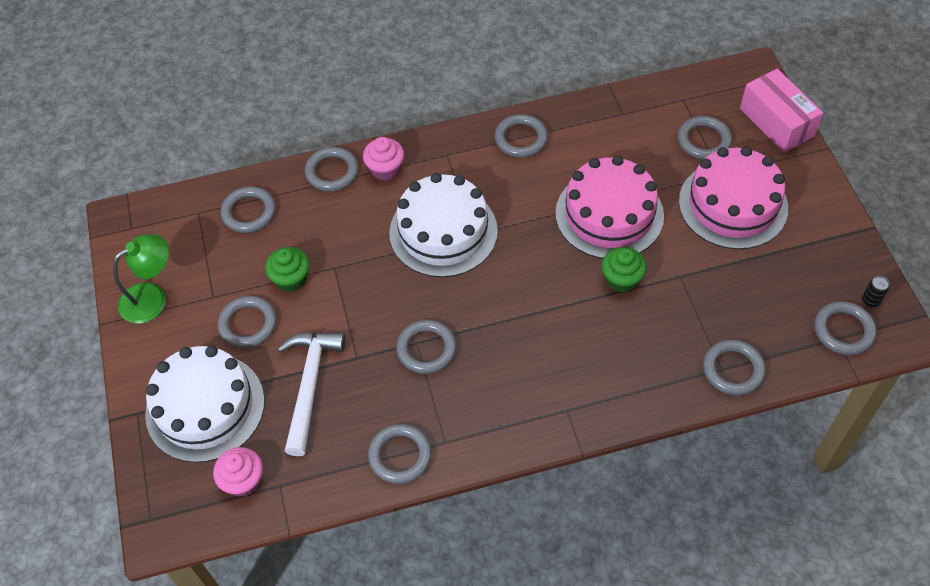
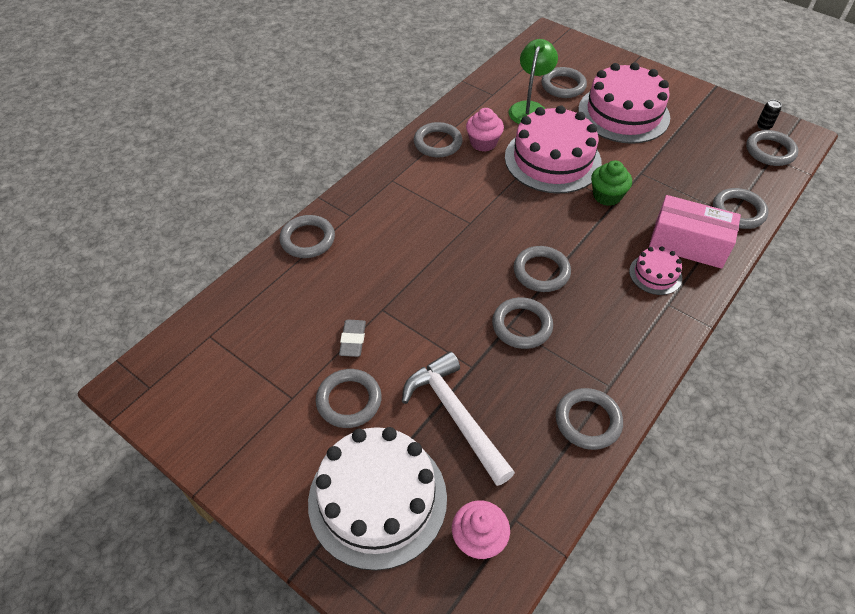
camera: 40 degrees left, 5 degrees down
green lamp [113,234,169,324] -> green lamp moved to [508,39,558,124]
grey ring [221,186,276,233] -> grey ring moved to [514,246,571,292]
green cupcake [265,247,309,292] -> grey eraser [339,319,366,357]
pink cupcake [363,137,404,181] -> pink cupcake moved to [466,108,504,152]
white cake [389,173,498,277] -> none
pink box [740,69,823,153] -> pink box moved to [649,195,741,269]
none -> pink cake [629,246,682,295]

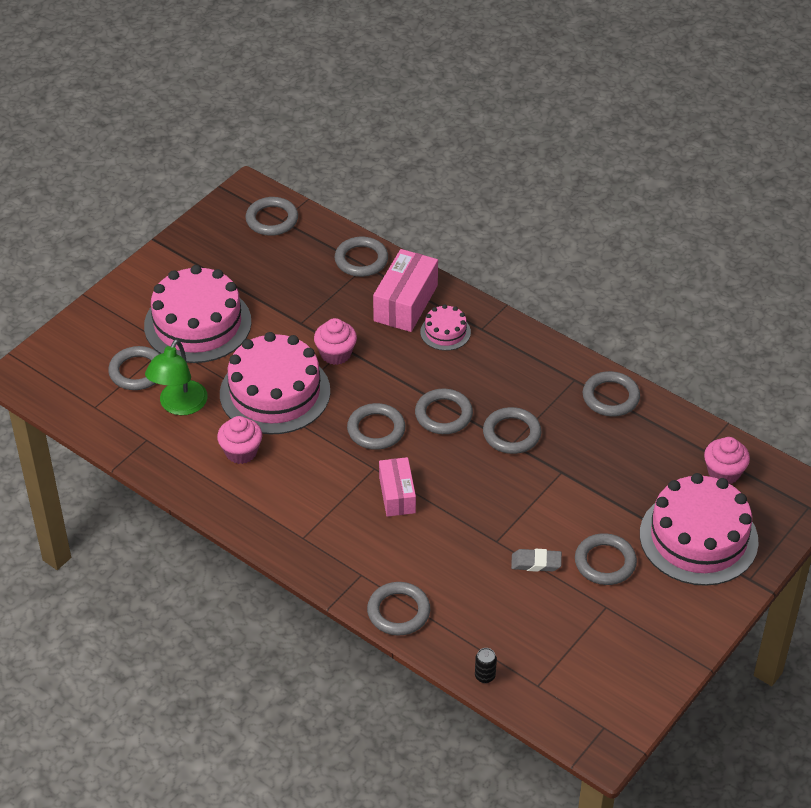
camera: 90 degrees left, 5 degrees down
white cake [308,427,447,571] -> pink cake [640,473,759,586]
white hammer [402,351,515,486] -> none
grey ring [414,122,462,157] -> grey ring moved to [347,403,405,450]
green lamp [508,39,558,124] -> green lamp turned 90 degrees counterclockwise [145,339,208,415]
green cupcake [591,160,632,206] -> pink cupcake [314,318,357,365]
black can [757,100,782,130] -> black can moved to [475,648,497,683]
none -> pink box [379,457,416,517]

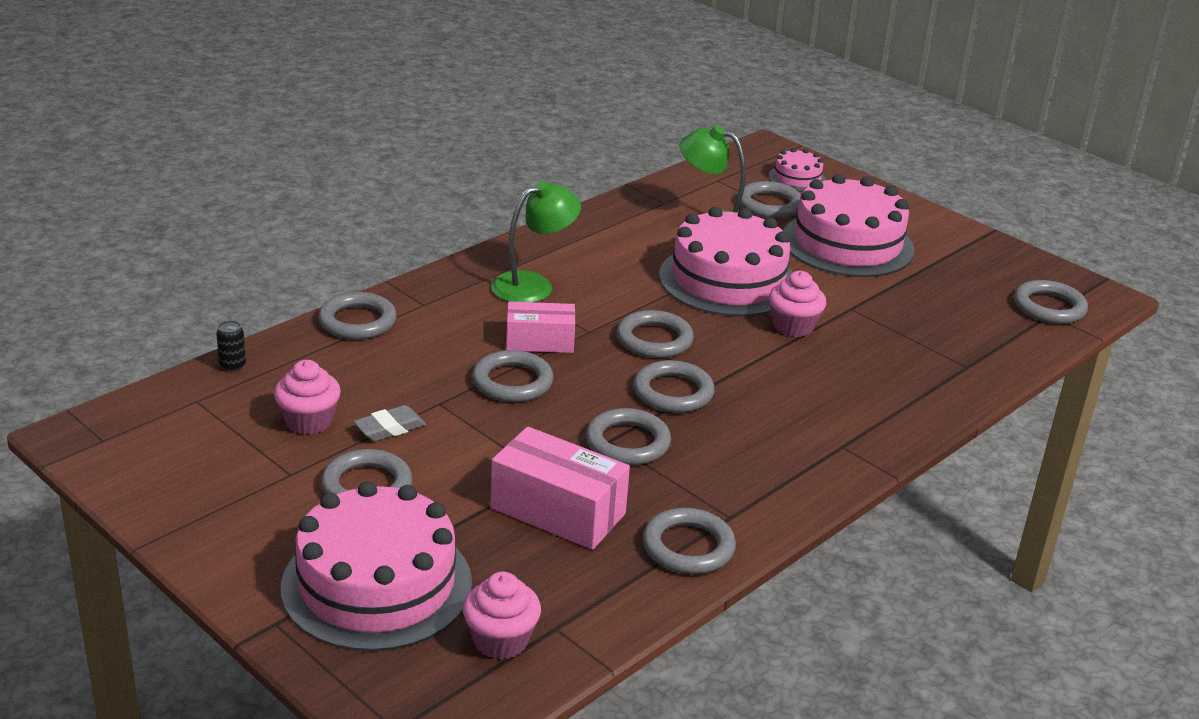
camera: 95 degrees right, 15 degrees down
pink cupcake [217,416,262,464] -> pink cupcake moved to [274,360,341,435]
grey ring [335,237,388,277] -> grey ring moved to [472,350,554,402]
pink box [373,249,438,332] -> pink box moved to [490,427,630,550]
pink cake [420,304,471,351] -> pink cake moved to [769,148,826,192]
grey eraser [511,549,562,572] -> grey eraser turned 45 degrees clockwise [353,405,426,441]
none -> green lamp [491,181,581,302]

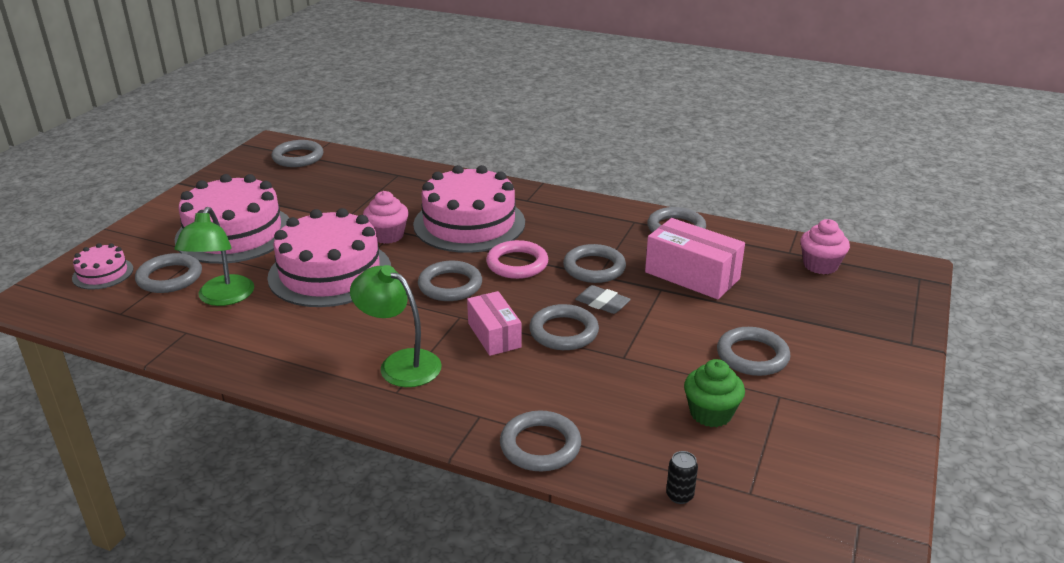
camera: 110 degrees left, 0 degrees up
pink cupcake [274,360,341,435] -> green cupcake [684,359,745,427]
pink cake [281,481,472,652] -> pink cake moved to [413,165,525,253]
grey eraser [353,405,426,441] -> grey eraser moved to [575,285,631,314]
pink box [490,427,630,550] -> pink box turned 60 degrees counterclockwise [645,218,745,299]
grey ring [634,360,715,413] -> pink ring [486,240,548,279]

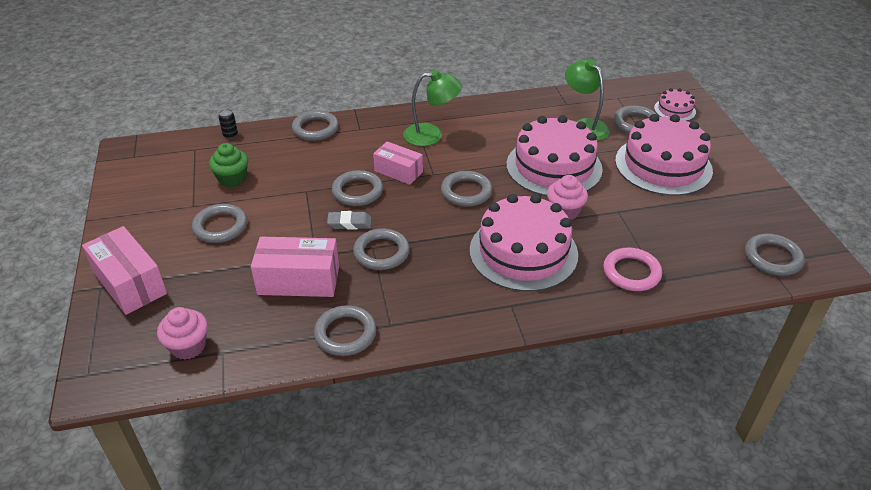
camera: 145 degrees right, 10 degrees up
pink ring [486,240,548,279] -> pink ring moved to [603,248,662,291]
none -> pink box [82,226,167,315]

